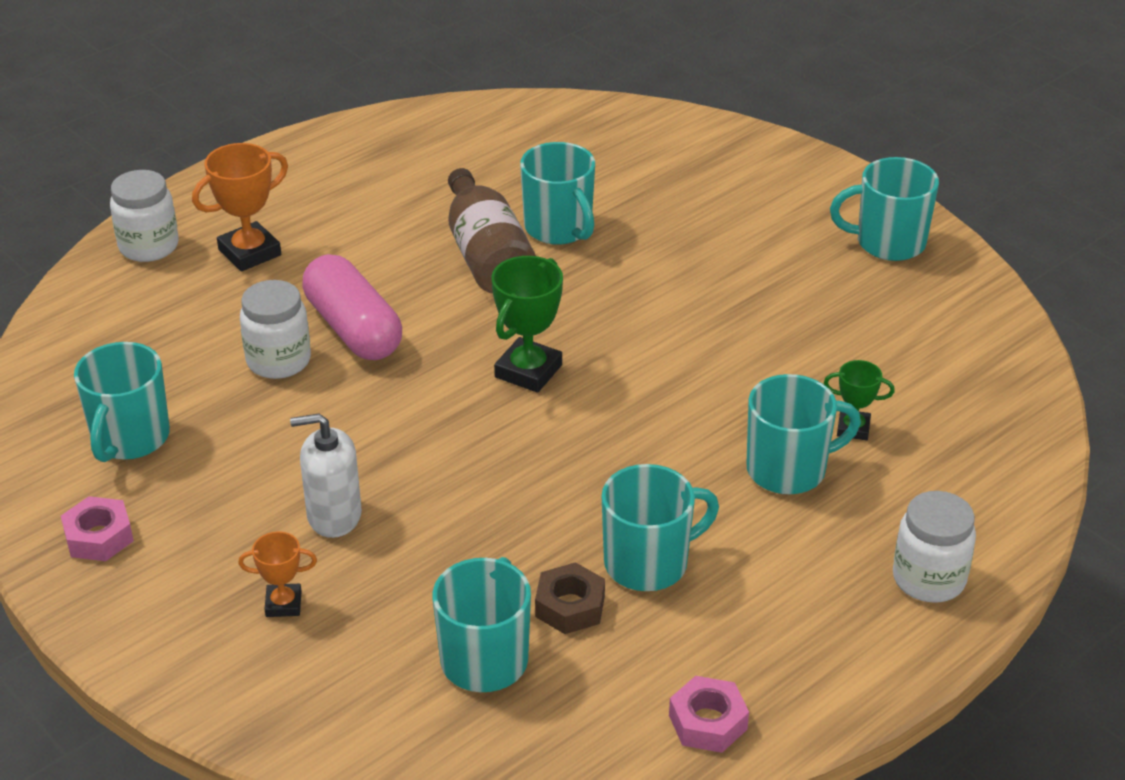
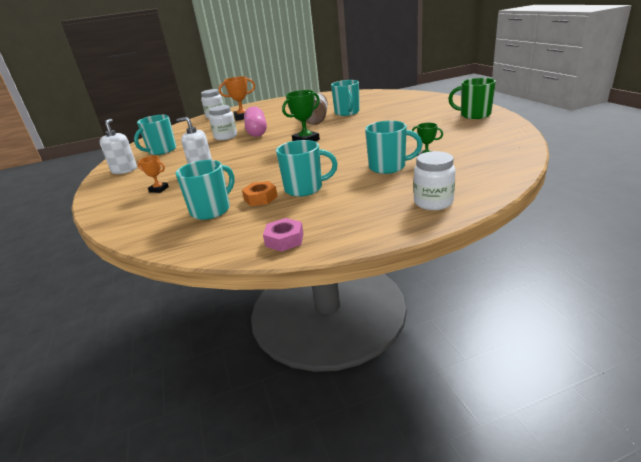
camera: 25 degrees right, 10 degrees down
pink nut [61,496,134,561] -> white soap dispenser [99,119,137,174]
brown nut [535,562,605,634] -> orange nut [242,181,278,206]
turquoise mug [830,157,939,261] -> green mug [448,78,496,119]

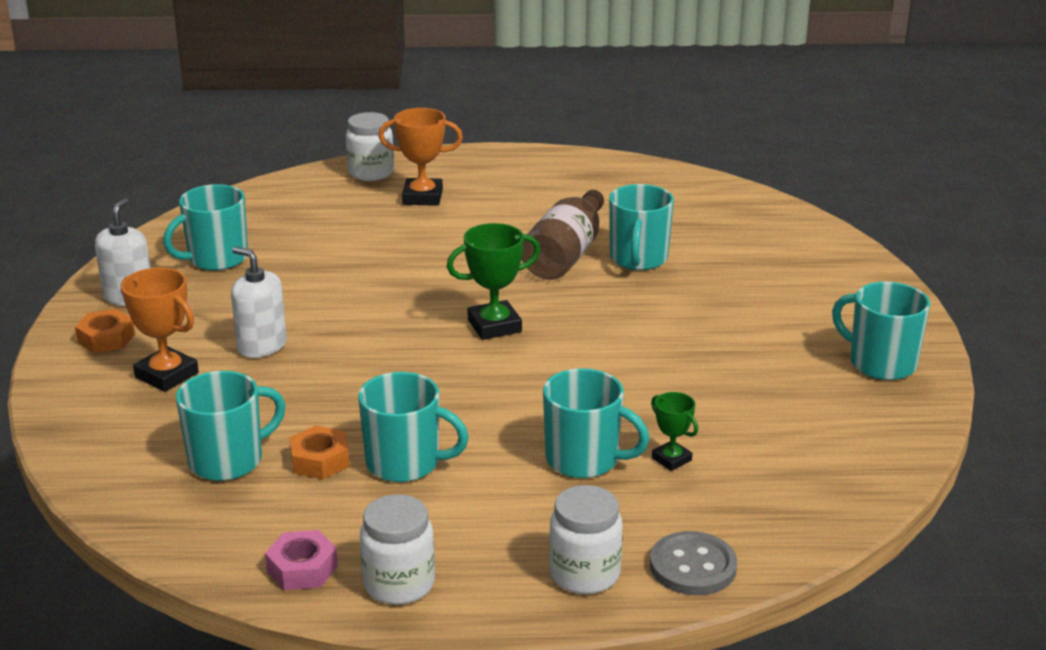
camera: 15 degrees right, 0 degrees up
orange trophy [138,155,169,193] -> orange trophy [121,267,199,392], size x1.70
white jar [209,105,237,140] -> white jar moved to [360,494,435,605]
pink capsule [244,106,267,137] -> none
green mug [448,78,496,119] -> turquoise mug [832,282,930,380]
none -> orange nut [75,309,135,353]
none -> grey button [650,531,737,595]

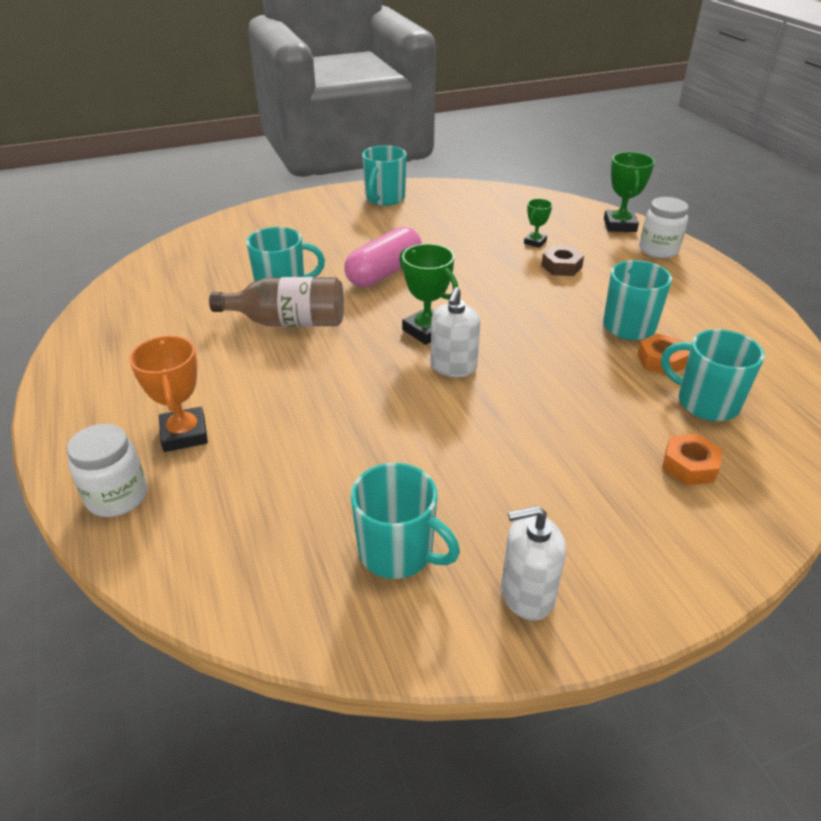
camera: 110 degrees left, 10 degrees up
orange nut [75,309,135,353] -> orange nut moved to [662,434,722,485]
orange trophy [121,267,199,392] -> none
white soap dispenser [231,247,287,358] -> white soap dispenser moved to [430,287,481,377]
pink nut [265,530,338,590] -> none
white jar [360,494,435,605] -> none
turquoise mug [543,368,649,478] -> brown nut [541,246,584,276]
grey button [650,531,737,595] -> green trophy [604,152,655,232]
none -> pink capsule [345,227,422,287]

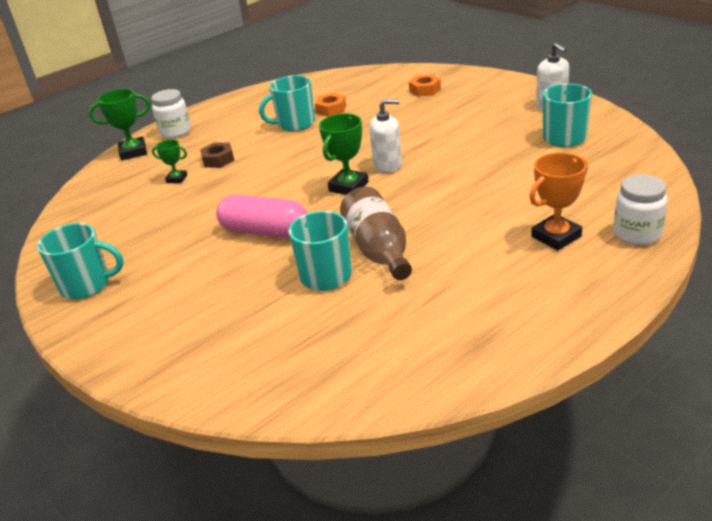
camera: 105 degrees left, 5 degrees down
turquoise mug [661,329,765,421] -> none

